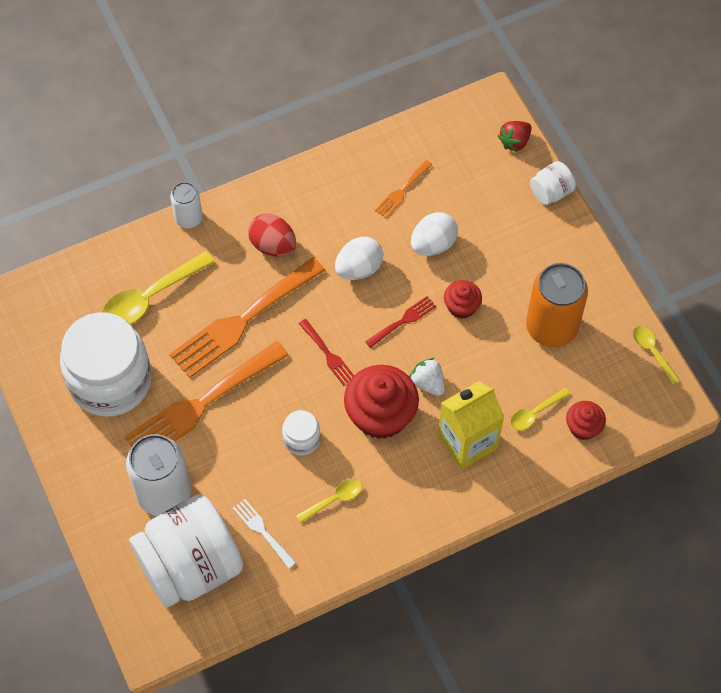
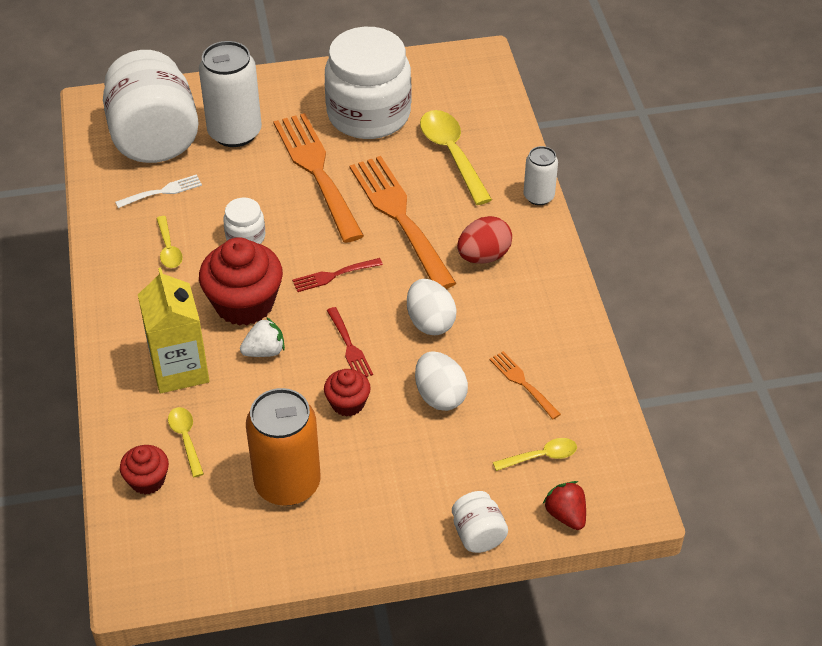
camera: 105 degrees right, 15 degrees down
yellow spoon [633,326,680,385] -> yellow spoon moved to [493,438,577,471]

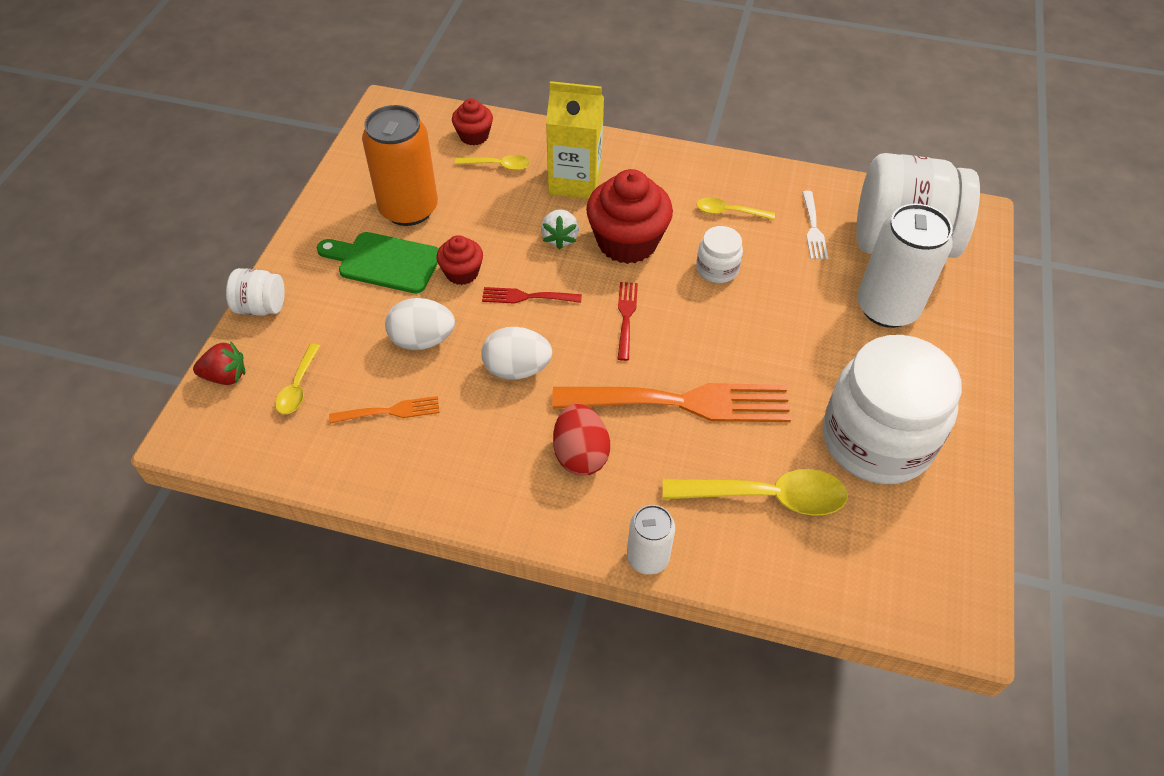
camera: 115 degrees right, 5 degrees up
orange fork [273,113,364,243] -> none
none -> green cutting board [317,232,439,294]

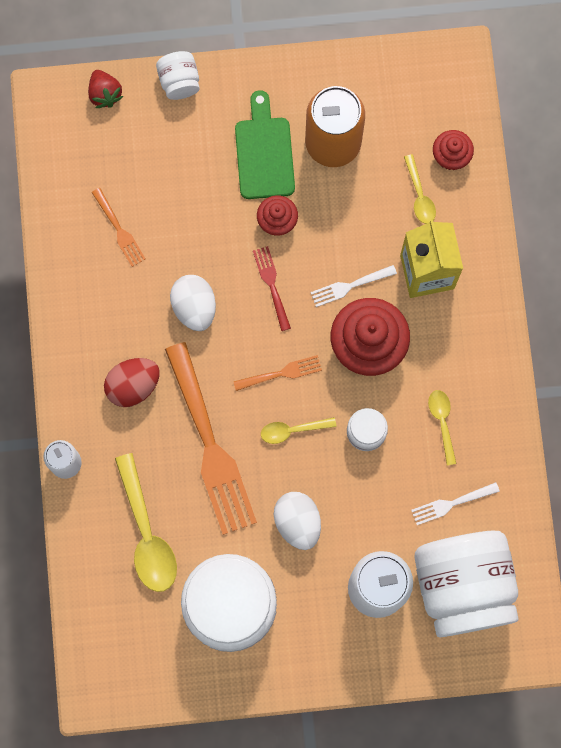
camera: 70 degrees right, 25 degrees up
yellow spoon [275,343,320,414] -> yellow spoon moved to [261,417,336,444]
white egg [385,298,455,350] -> white egg moved to [274,492,321,550]
white strawberry [541,209,579,249] -> white fork [310,265,397,307]
red fork [618,282,638,361] -> orange fork [233,355,322,391]

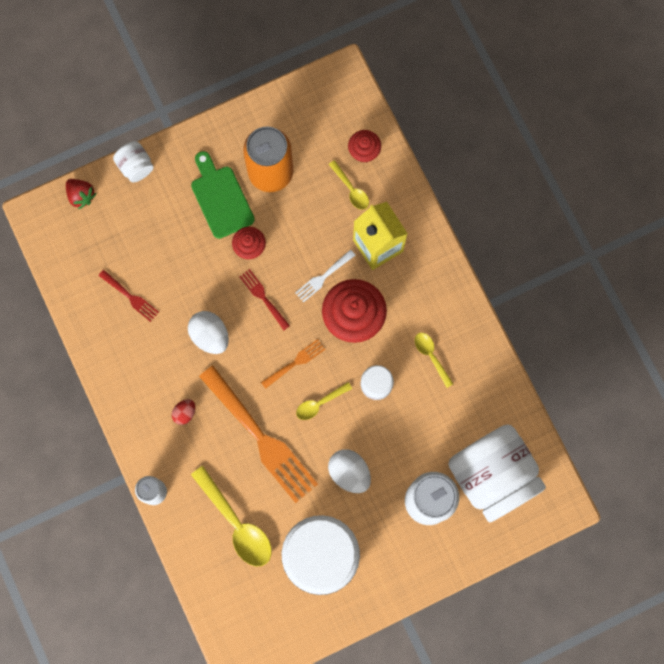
camera: 20 degrees left, 0 degrees up
orange fork [92,188,146,267] -> red fork [98,270,159,322]
red egg [104,358,160,407] -> red egg [172,399,195,425], size x0.58
white fork [411,482,500,525] -> none

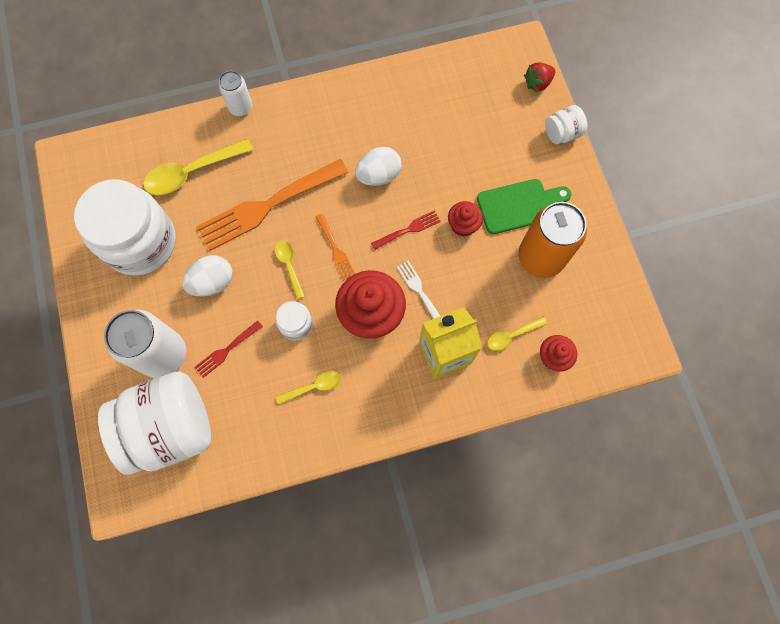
camera: 100 degrees right, 5 degrees down
red fork [98,270,159,322] -> red fork moved to [195,321,263,378]
red egg [172,399,195,425] -> none

